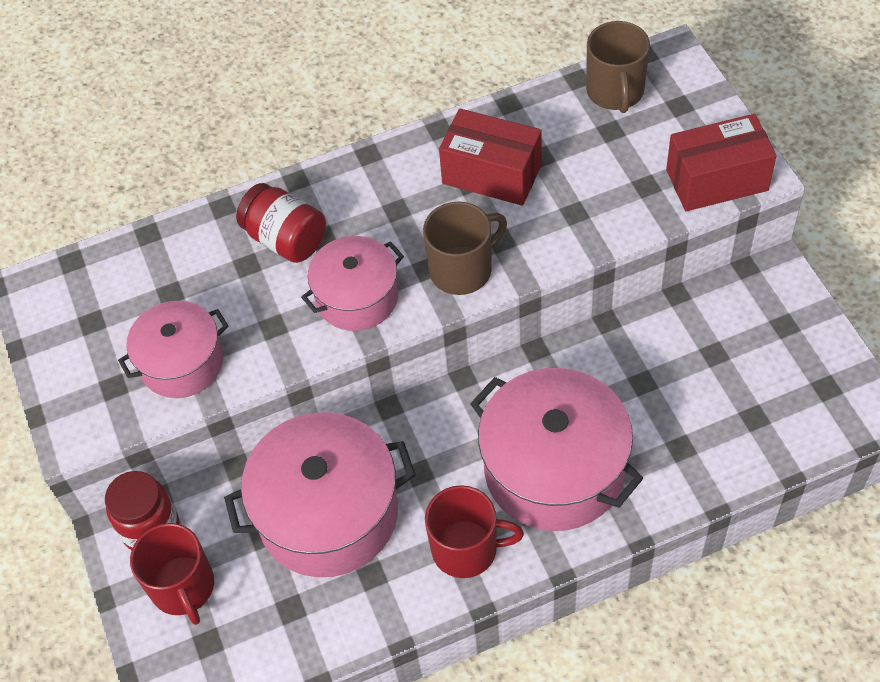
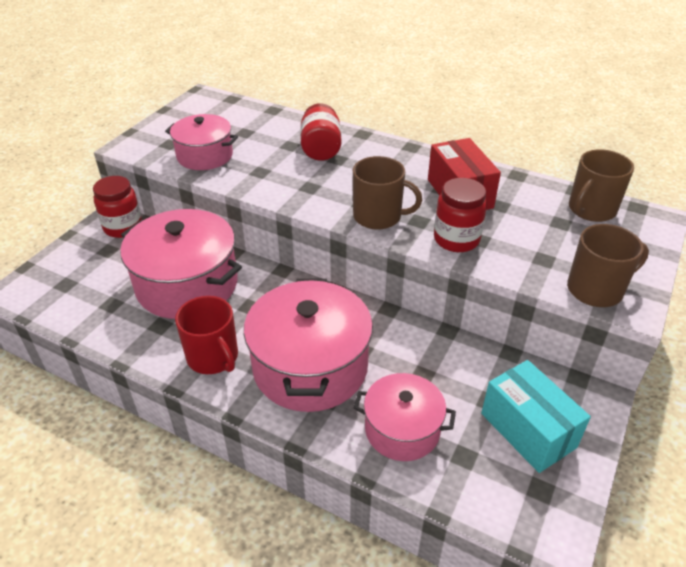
camera: 45 degrees right, 15 degrees down
red mug [130,523,214,625] -> none
pink pot [301,236,404,331] -> pink pot moved to [354,373,456,461]
red box [666,114,777,211] -> brown mug [567,224,649,307]
none -> red jar [434,178,487,252]
none -> turquoise box [481,360,591,473]

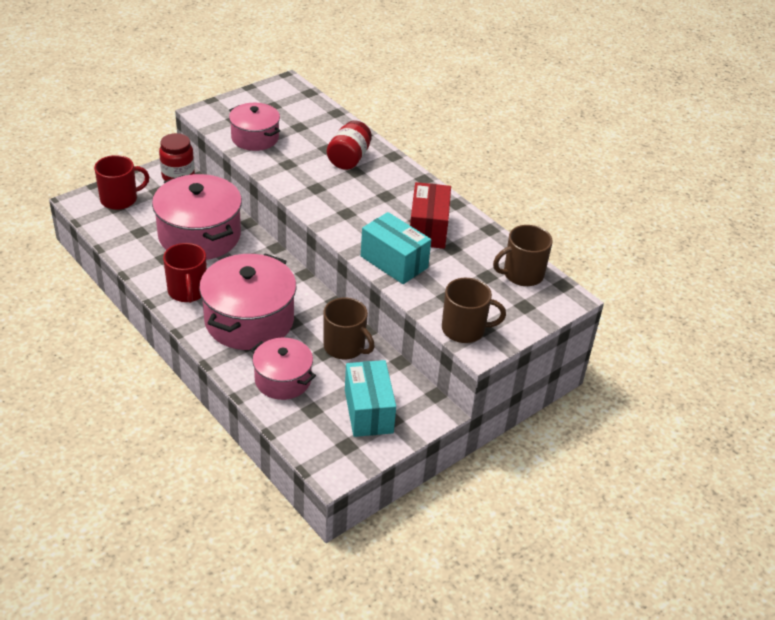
camera: 20 degrees right, 0 degrees up
brown mug [353,156,422,230] -> brown mug moved to [323,298,375,359]
red jar [434,178,487,252] -> turquoise box [361,212,431,284]
none -> red mug [94,155,149,210]

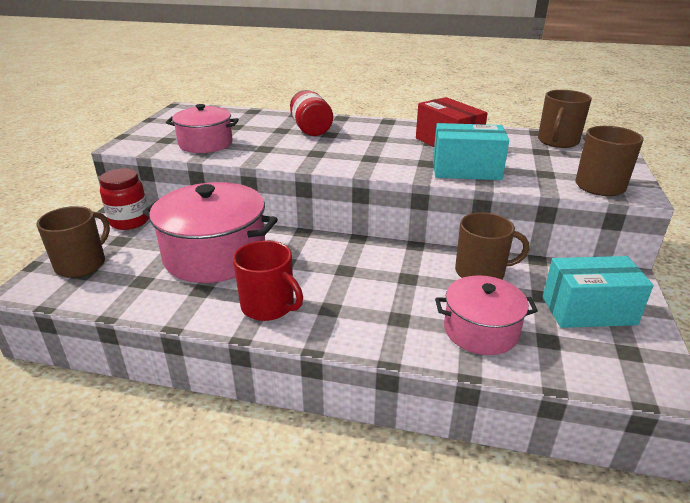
camera: 35 degrees left, 10 degrees down
red mug [94,155,149,210] -> brown mug [36,206,110,278]
pink pot [199,253,296,350] -> none
turquoise box [345,360,396,437] -> turquoise box turned 45 degrees counterclockwise [543,256,654,328]

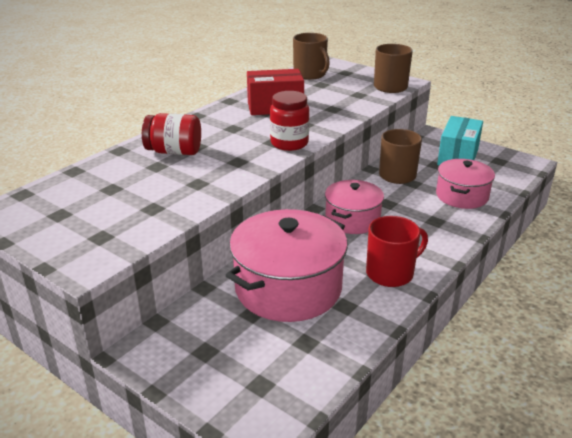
camera: 65 degrees left, 0 degrees up
brown mug [36,206,110,278] -> none
red jar [99,168,149,230] -> red jar moved to [270,91,309,151]
pink pot [166,104,239,153] -> pink pot moved to [325,180,384,234]
turquoise box [433,123,509,180] -> none

